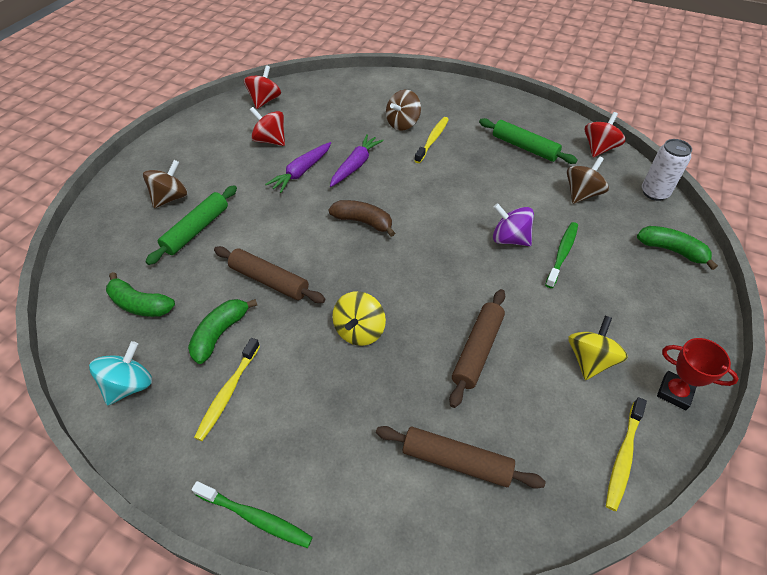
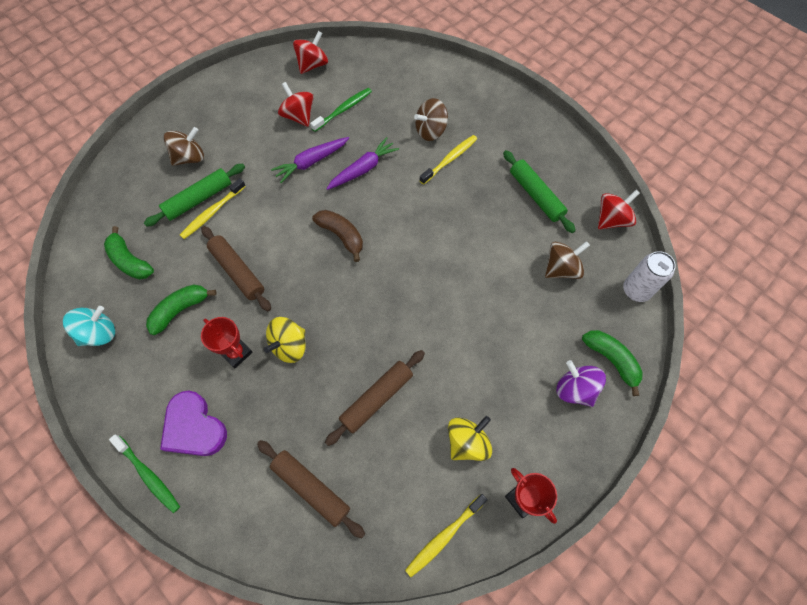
camera: 20 degrees right, 15 degrees up
yellow toothbrush [194,338,260,441] -> yellow toothbrush moved to [180,178,246,239]
purple spinning top [493,203,534,246] -> purple spinning top moved to [556,360,606,407]
green toothbrush [545,222,578,288] -> green toothbrush moved to [310,88,372,132]
none -> purple heart [160,391,227,456]
none -> red trophy [201,317,252,368]

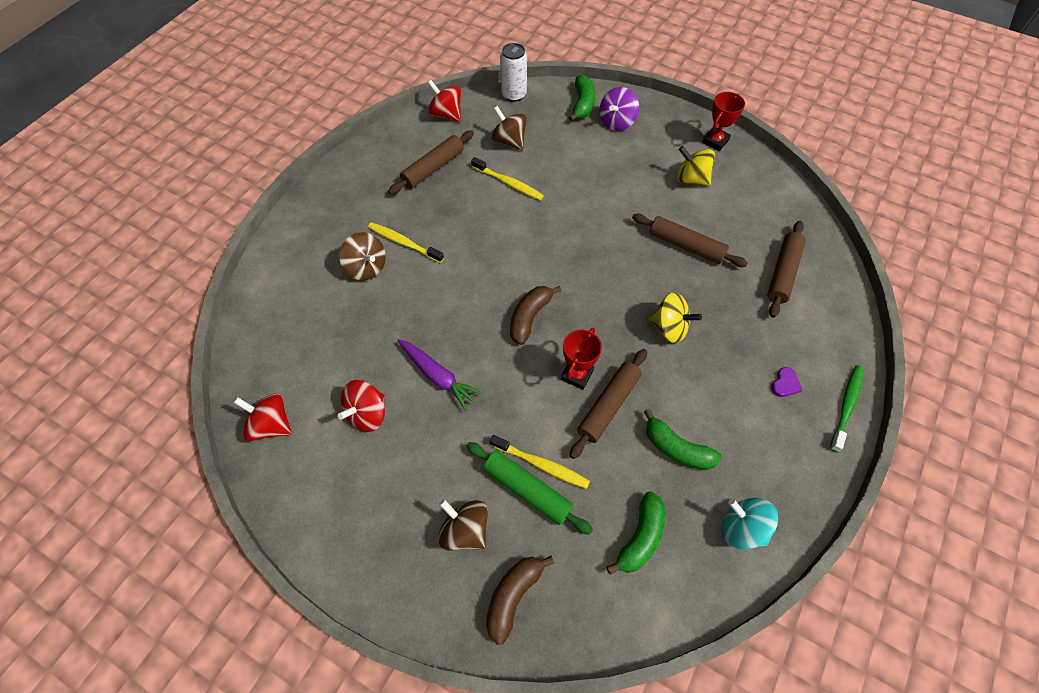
camera: 105 degrees left, 5 degrees down
purple heart [160,391,227,456] -> purple heart [771,367,802,397], size x0.46
red trophy [201,317,252,368] -> red trophy moved to [561,327,602,390]
green toothbrush [310,88,372,132] -> none
purple carrot [326,137,399,190] -> none
yellow toothbrush [405,494,487,577] -> yellow toothbrush moved to [471,157,544,200]
green rolling pin [503,150,576,233] -> brown rolling pin [388,130,474,195]
green banana [582,330,643,396] -> green banana turned 150 degrees clockwise [569,75,595,121]
none -> brown banana [486,556,554,645]

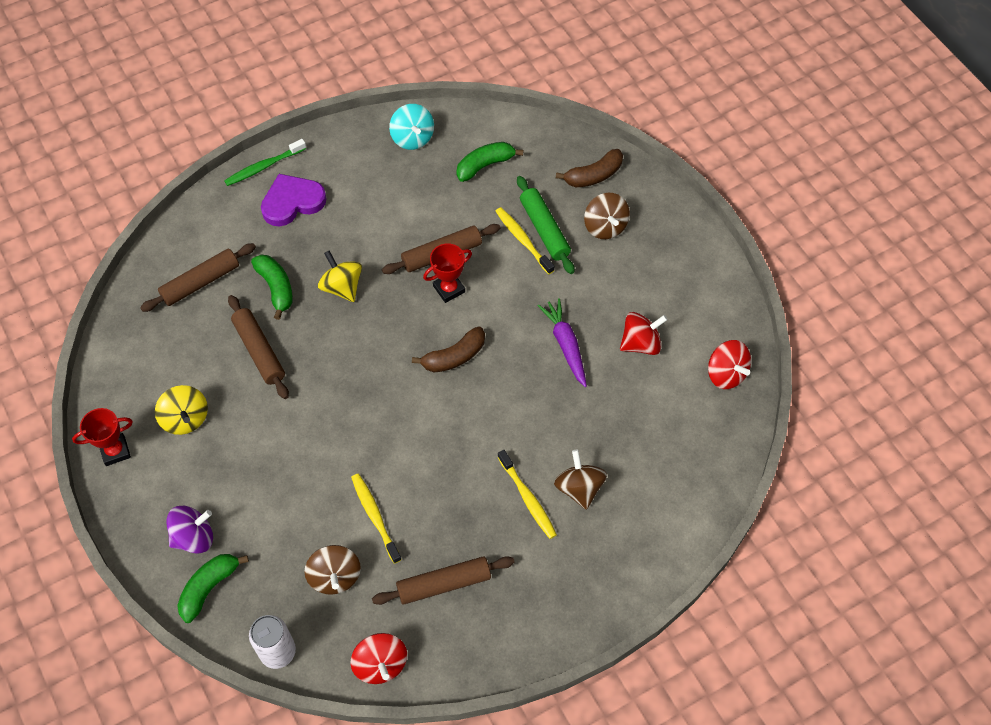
camera: 150 degrees left, 0 degrees up
green banana [644,409,722,470] -> green banana moved to [251,255,293,320]
purple heart [771,367,802,397] -> purple heart [261,174,327,227], size x2.19

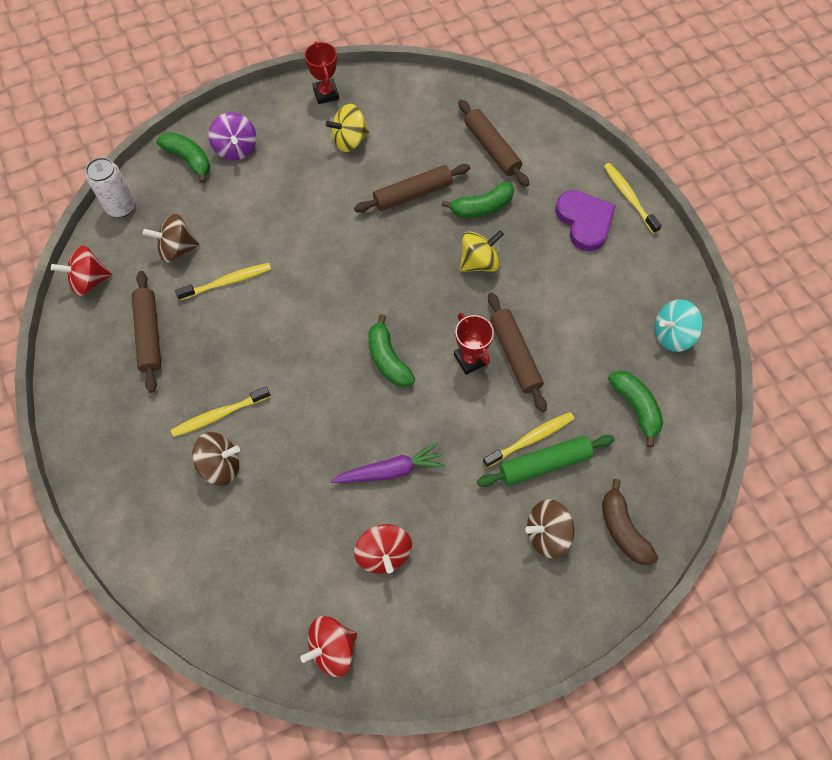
camera: 95 degrees right, 5 degrees up
green toothbrush [224,139,306,186] -> yellow toothbrush [604,163,662,234]
brown banana [412,326,485,372] -> green banana [368,314,415,387]

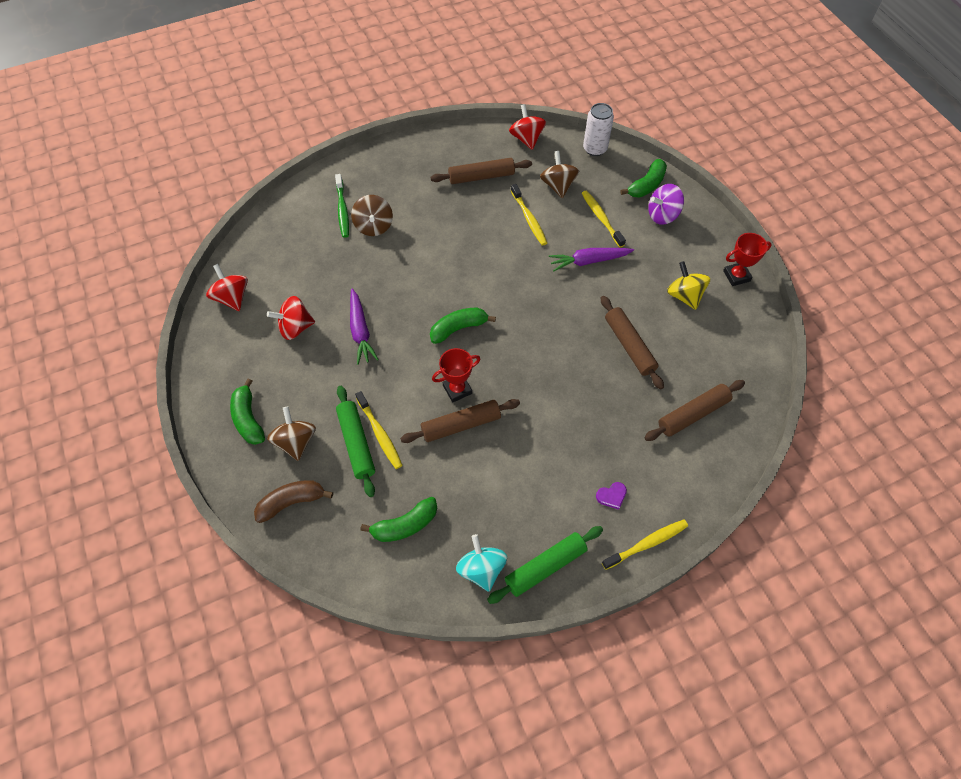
camera: 90 degrees right, 5 degrees down
yellow toothbrush [171,387,271,437] -> yellow toothbrush moved to [582,191,626,248]
green banana [442,182,514,218] -> green banana moved to [230,379,265,445]
yellow spinning top [460,230,504,272] -> none
purple heart [555,190,616,251] -> purple heart [596,482,627,510], size x0.46
none -> green toothbrush [335,174,349,238]
none -> green rolling pin [487,526,603,604]
none -> purple carrot [549,248,634,271]

